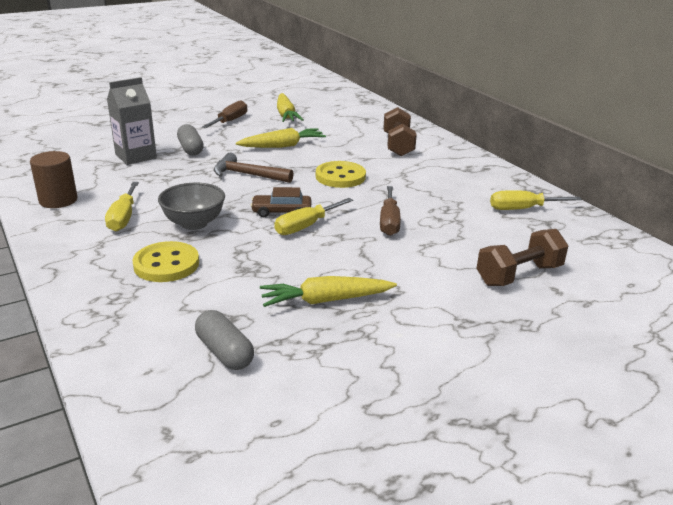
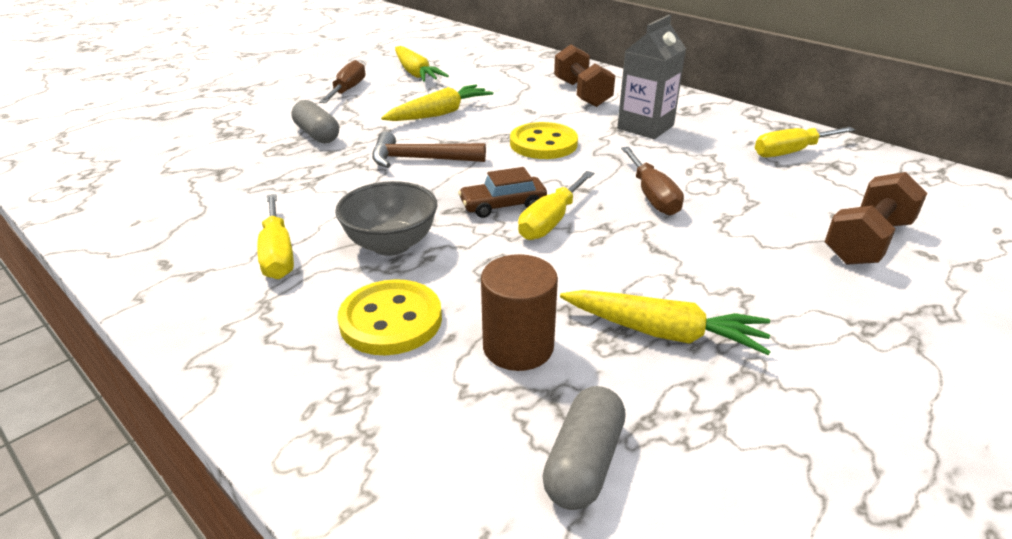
camera: 15 degrees left, 5 degrees up
brown cylinder [30,151,78,208] -> brown cylinder moved to [481,254,558,371]
grey carton [107,77,157,165] -> grey carton moved to [617,15,686,139]
grey capsule [195,310,254,370] -> grey capsule turned 75 degrees clockwise [542,386,626,510]
yellow carrot [260,276,397,307] -> yellow carrot turned 135 degrees counterclockwise [560,290,771,355]

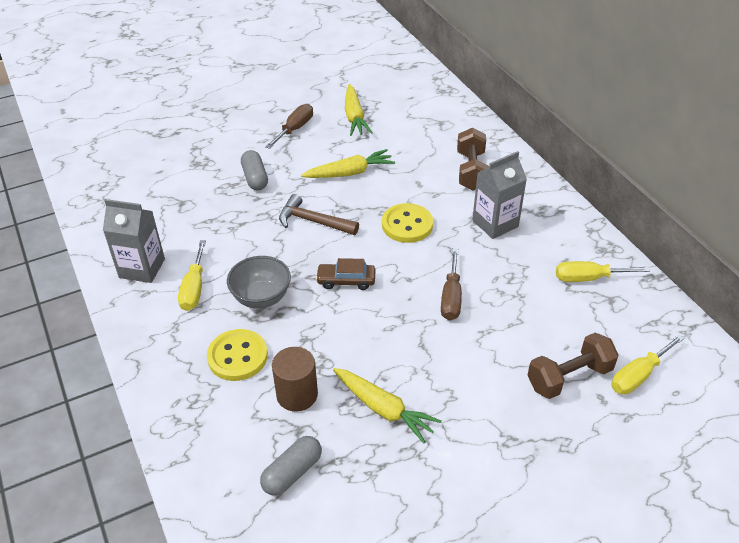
camera: 20 degrees right, 10 degrees up
yellow screwdriver [518,171,594,240] -> yellow screwdriver moved to [611,335,684,394]
none -> grey carton [103,199,165,283]

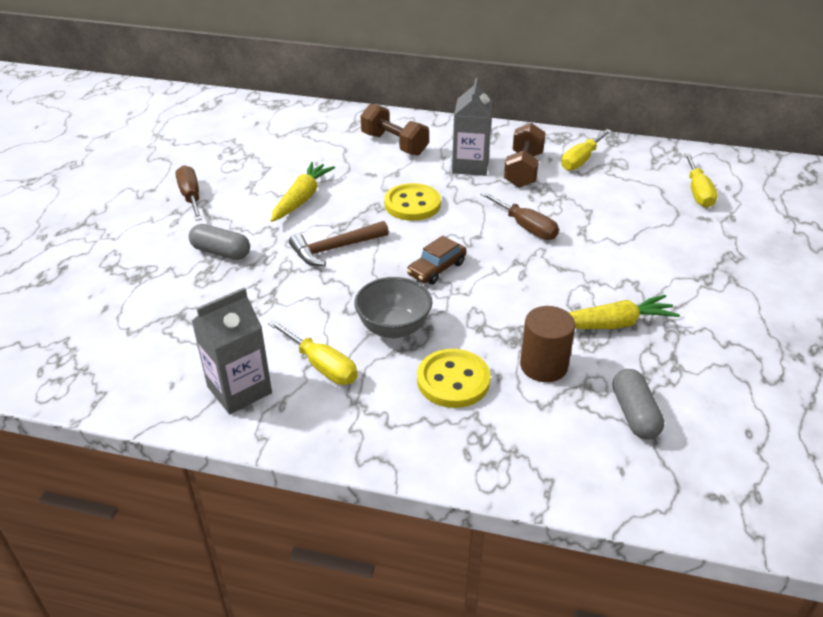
camera: 50 degrees left, 5 degrees down
yellow carrot [345,84,372,136] -> none
brown dumbbell [528,333,619,399] -> brown dumbbell moved to [504,123,546,188]

